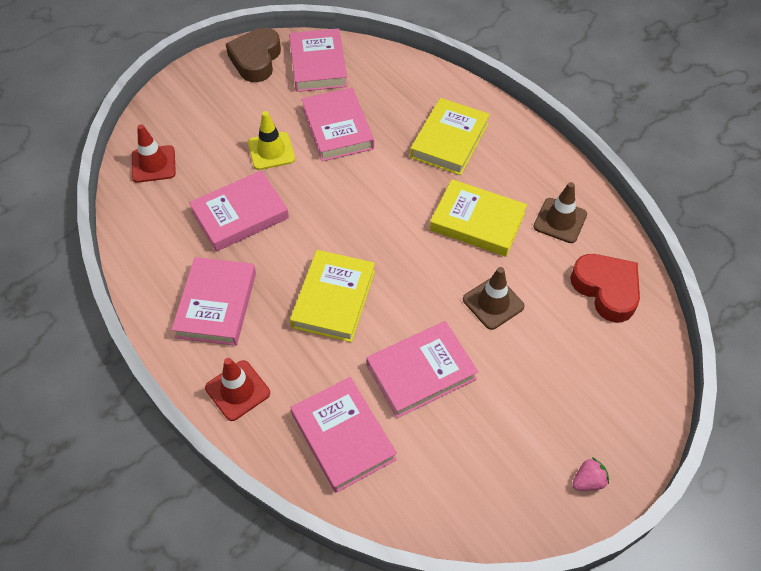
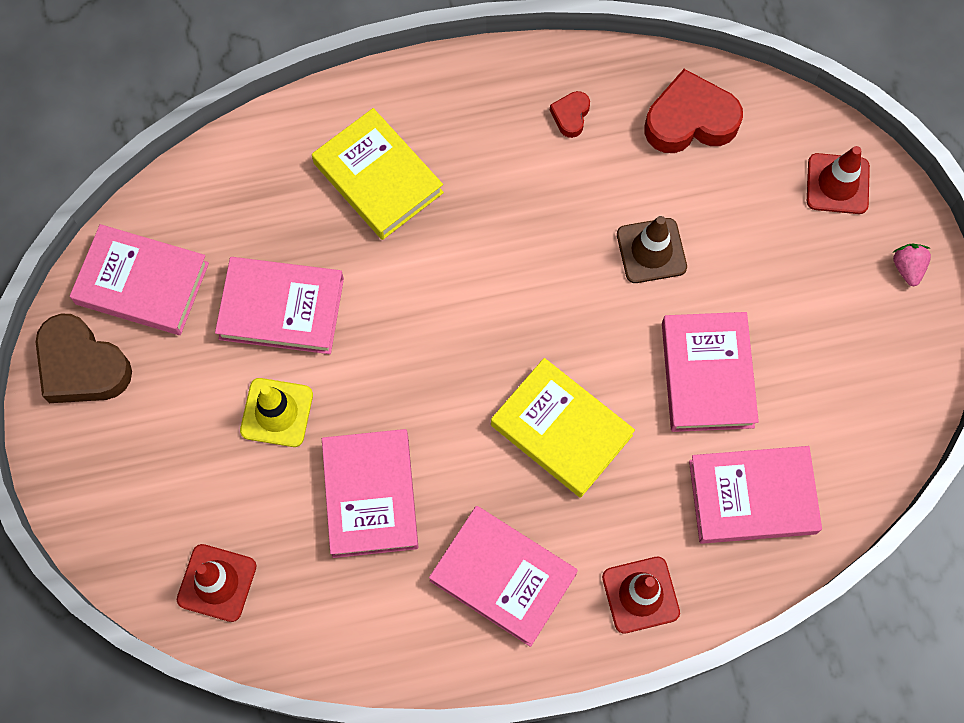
camera: 65 degrees left, 15 degrees up
yellow book [430,179,527,257] -> none
brown traffic cone [533,182,587,243] -> red heart [550,91,590,138]
none -> red traffic cone [807,146,870,214]

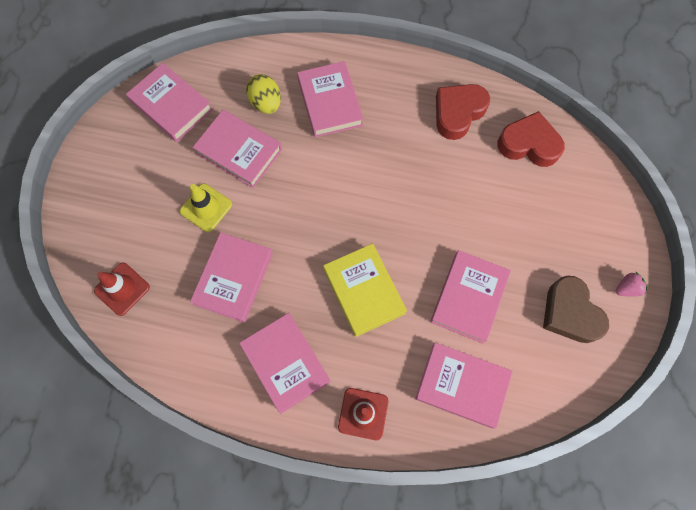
camera: 25 degrees right, 0 degrees up
brown heart [36,314,132,403] -> brown heart moved to [543,276,609,343]
yellow book [312,108,444,240] -> pink book [297,61,363,137]
red heart [550,91,590,138] -> red heart [436,84,490,140], size x2.06
brown traffic cone [617,216,687,283] -> none
red traffic cone [807,146,870,214] -> none
pink strawberry [893,244,931,286] -> pink strawberry turned 45 degrees clockwise [616,271,648,297]
none -> yellow egg [246,74,281,114]

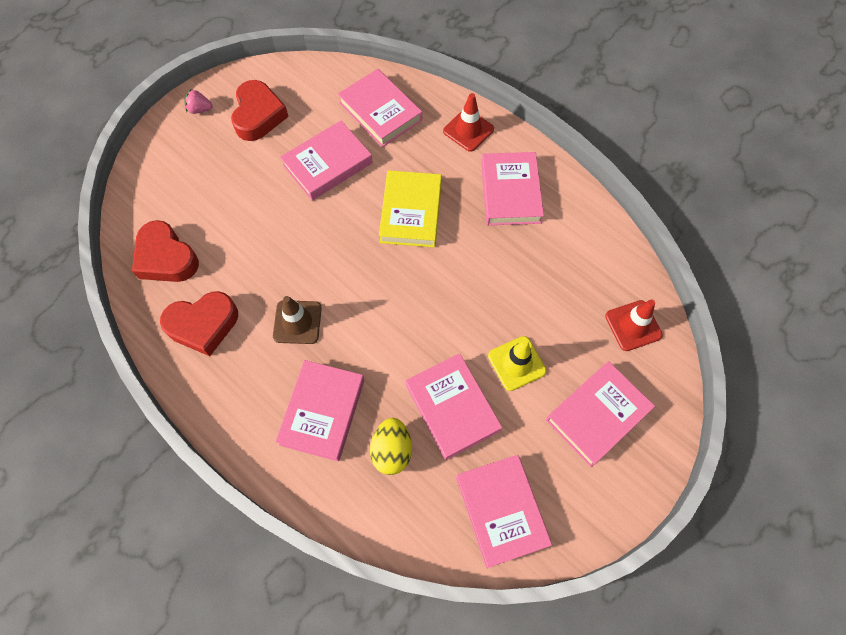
camera: 150 degrees left, 5 degrees down
pink book [190,232,273,323] -> pink book moved to [546,361,655,467]
brown heart [543,276,609,343] -> red heart [231,80,289,141]
none -> brown traffic cone [273,296,322,344]

